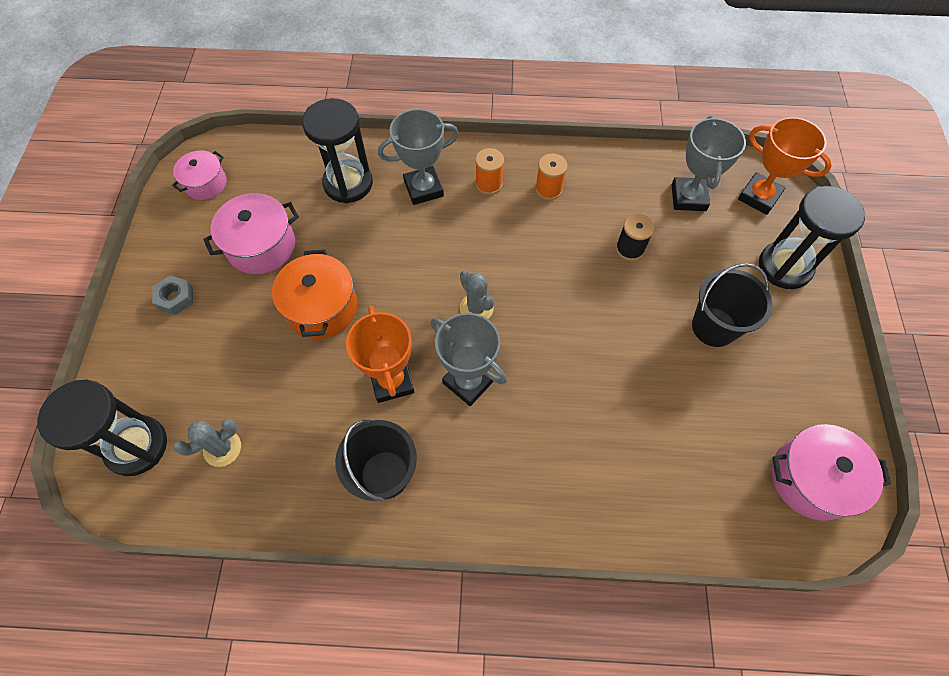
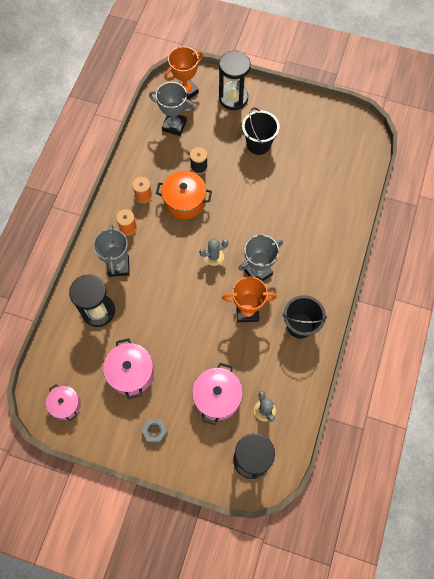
camera: 75 degrees left, 5 degrees up
orange pot [272,249,357,339] -> orange pot moved to [156,171,212,219]
pink pot [772,424,891,521] -> pink pot moved to [192,363,243,425]

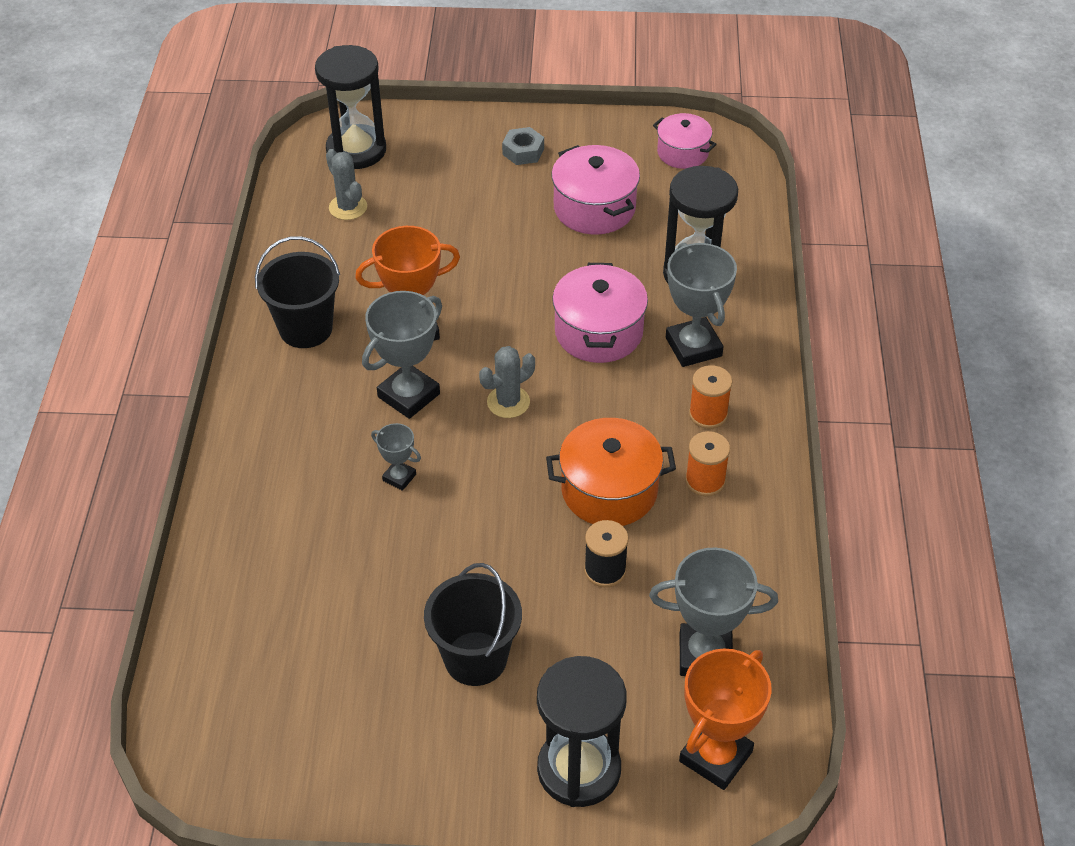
camera: 165 degrees right, 20 degrees down
pink pot [192,363,243,425] -> pink pot moved to [552,263,648,363]
none -> grey trophy [371,423,421,491]

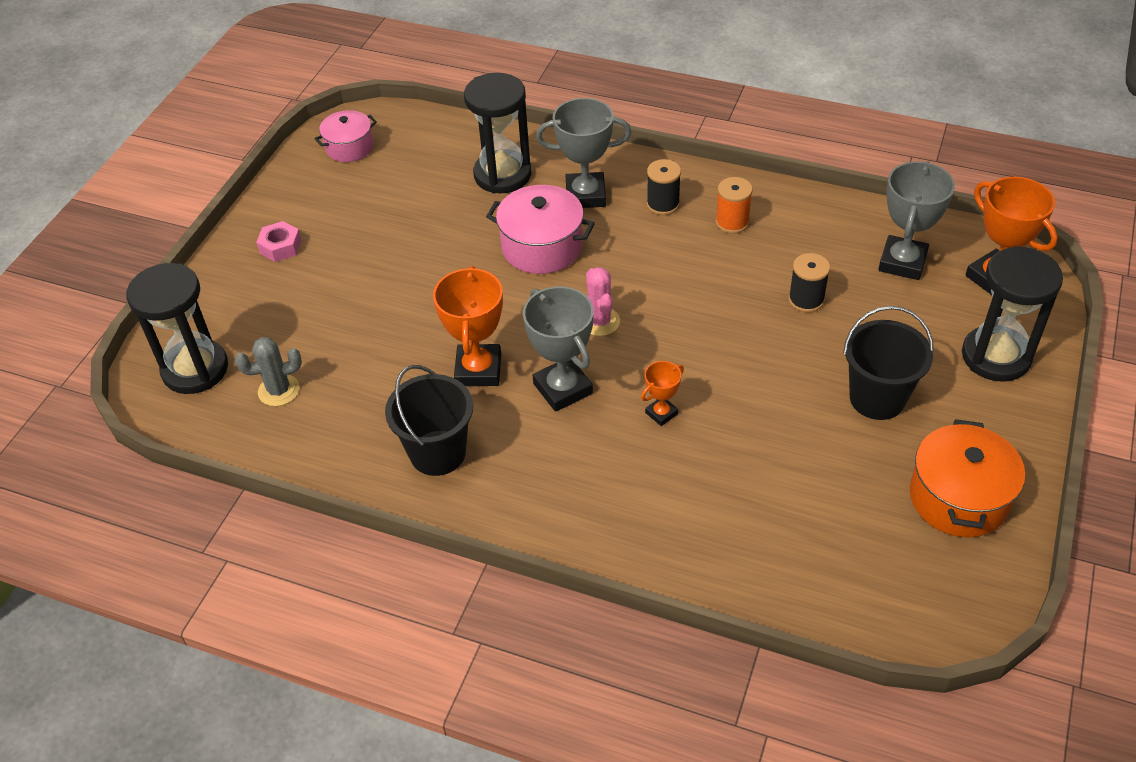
camera: 70 degrees left, 0 degrees up
grey trophy [371,423,421,491] -> orange trophy [641,361,684,426]
grey cactus [479,346,535,418] -> pink cactus [586,267,620,336]
grey nut [502,127,544,165] -> pink nut [256,221,302,262]
orange pot [546,418,676,526] -> orange pot moved to [910,419,1025,537]
pink pot [551,145,640,235] -> none
orange spool [689,365,732,429] -> black spool [647,159,681,215]

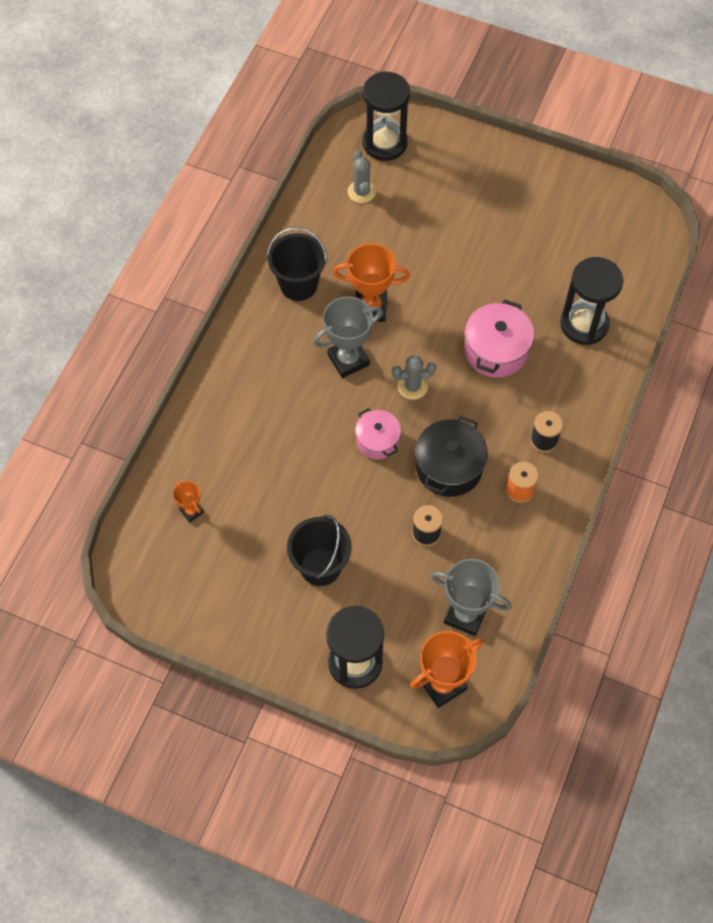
camera: 90 degrees right, 15 degrees up
pink nut [256,221,302,262] -> none
pink pot [315,110,377,162] -> pink pot moved to [355,408,401,459]
grey trophy [536,98,631,208] -> none
pink cactus [586,267,620,336] -> grey cactus [392,355,436,400]
orange trophy [641,361,684,426] -> orange trophy moved to [173,481,204,522]
orange pot [910,419,1025,537] -> none
none -> black pot [415,415,488,497]

